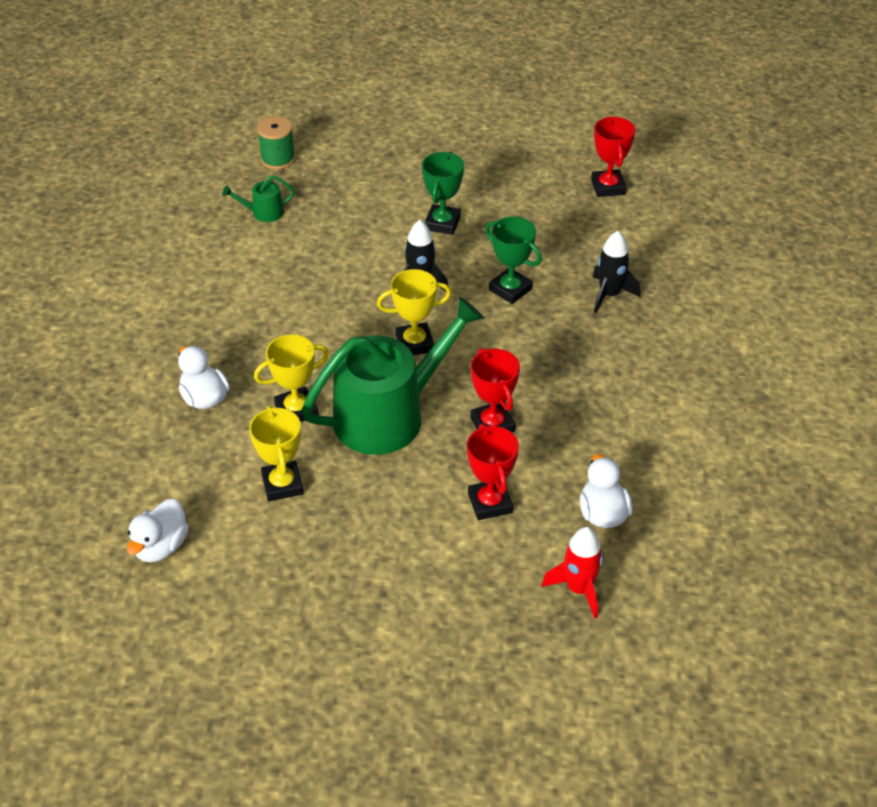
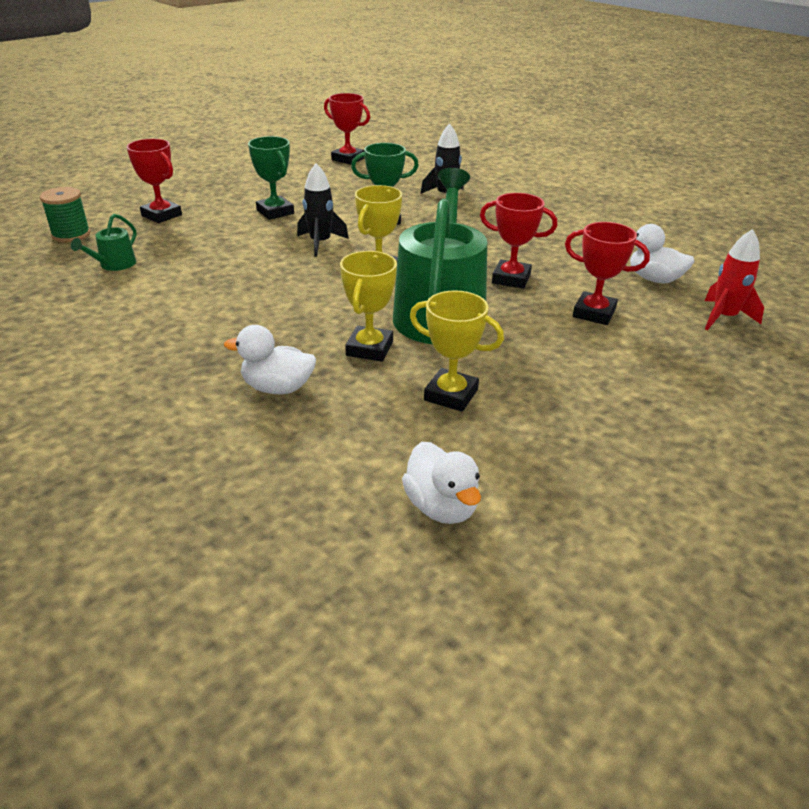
camera: 50 degrees left, 10 degrees down
none -> red trophy [127,139,182,223]

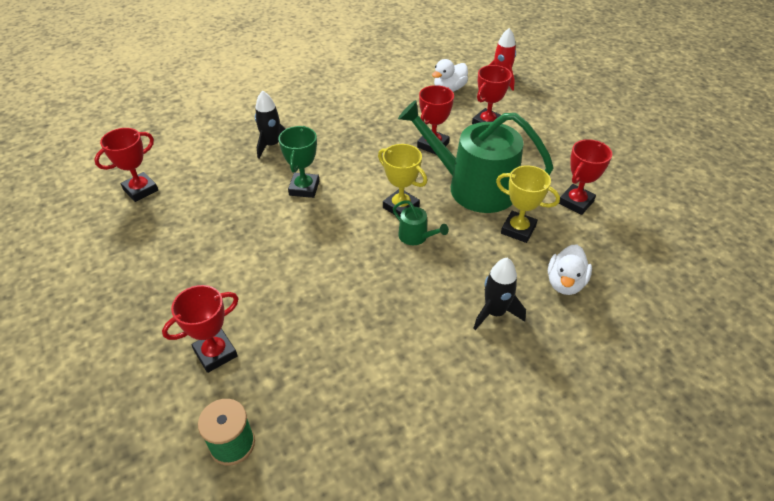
camera: 75 degrees left, 10 degrees up
green watering can [71,214,137,271] -> green watering can moved to [393,200,449,245]
green trophy [248,136,294,220] -> none
black rocket [297,163,349,257] -> black rocket moved to [473,258,526,330]
white duck [402,442,481,524] -> none
yellow trophy [410,290,504,412] -> red trophy [559,139,612,215]

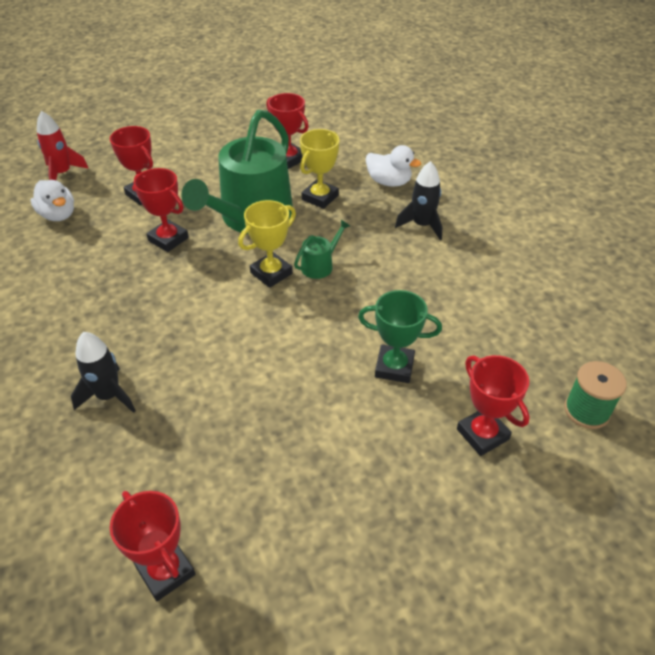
camera: 85 degrees left, 0 degrees up
green trophy [278,126,319,198] -> green trophy moved to [358,290,442,383]

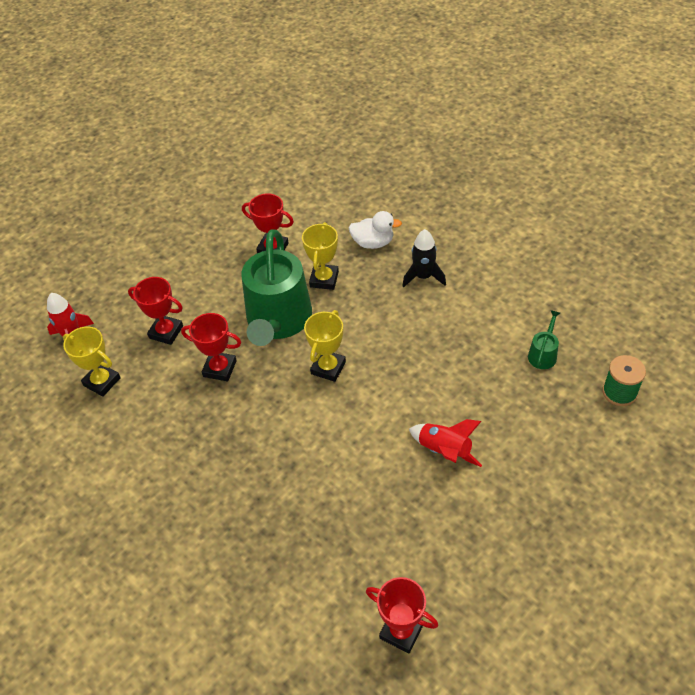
camera: 20 degrees left, 5 degrees up
white duck [30,180,74,221] -> yellow trophy [63,326,121,397]
black rocket [71,332,136,413] -> none
green watering can [294,220,350,279] -> green watering can moved to [528,310,560,369]
green trophy [358,290,442,383] -> none
red trophy [457,355,530,456] -> none
none -> red rocket [409,419,482,467]

